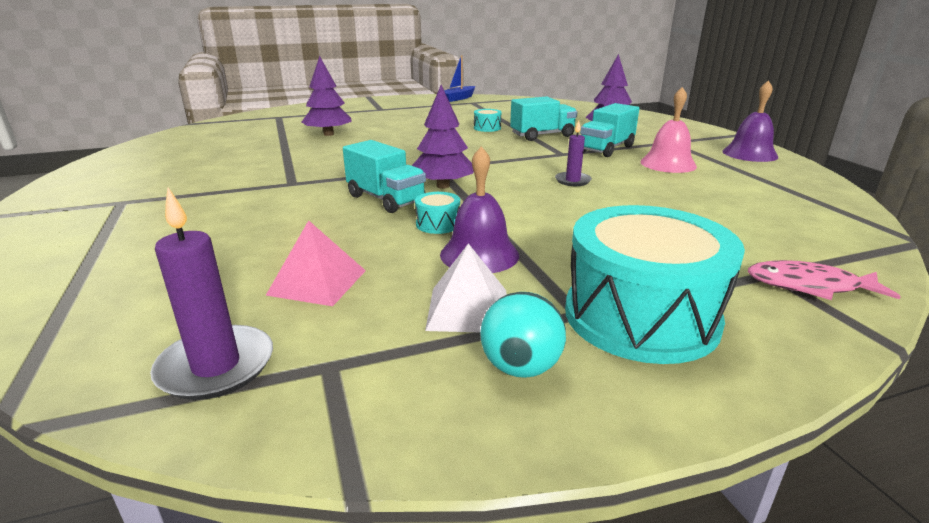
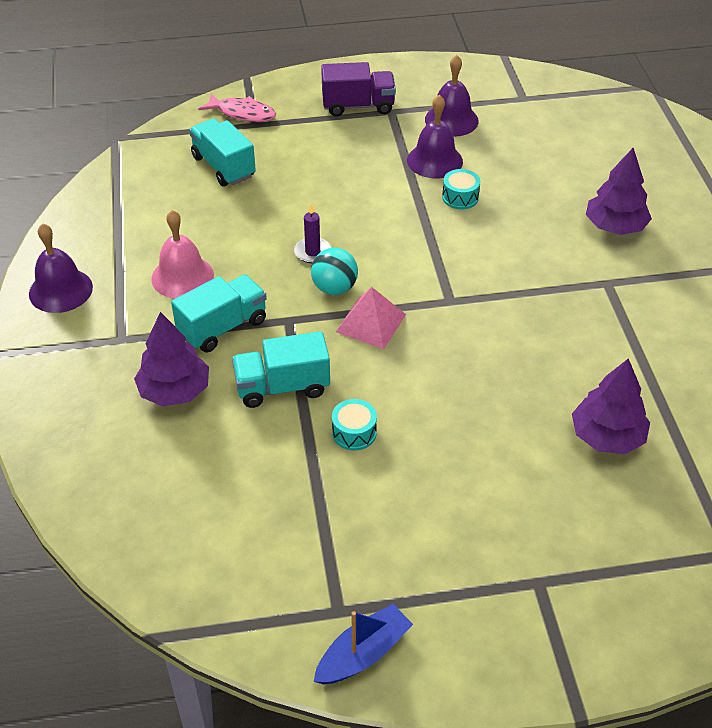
camera: 170 degrees left, 20 degrees up
purple candle [150,187,273,400] -> none
pink pyramid [266,220,366,306] -> pink pyramid moved to [336,287,406,349]
turquoise truck [343,140,426,213] -> turquoise truck moved to [189,118,256,187]
purple tree [412,85,474,189] -> purple tree moved to [586,148,652,235]
white pyramid [425,243,506,332] -> purple bell [425,55,479,137]
turquoise ball [480,292,566,378] -> turquoise ball moved to [311,248,358,295]
turquoise drum [565,205,745,364] -> purple truck [321,62,396,117]

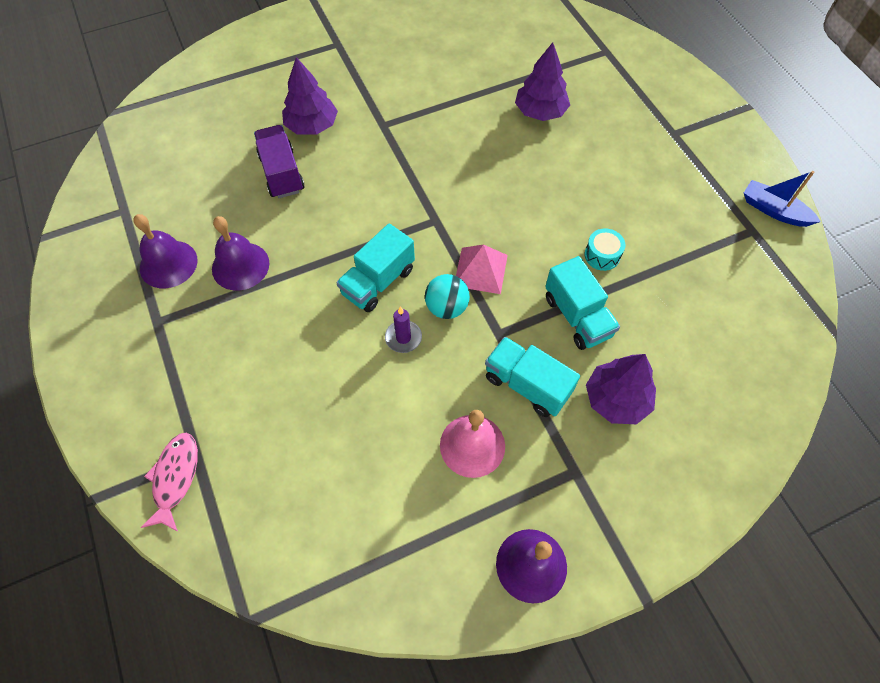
camera: 105 degrees left, 15 degrees up
turquoise truck [189,118,256,187] -> turquoise truck moved to [336,224,415,312]
purple truck [321,62,396,117] -> purple truck moved to [254,125,304,198]
turquoise drum [442,169,481,209] -> none

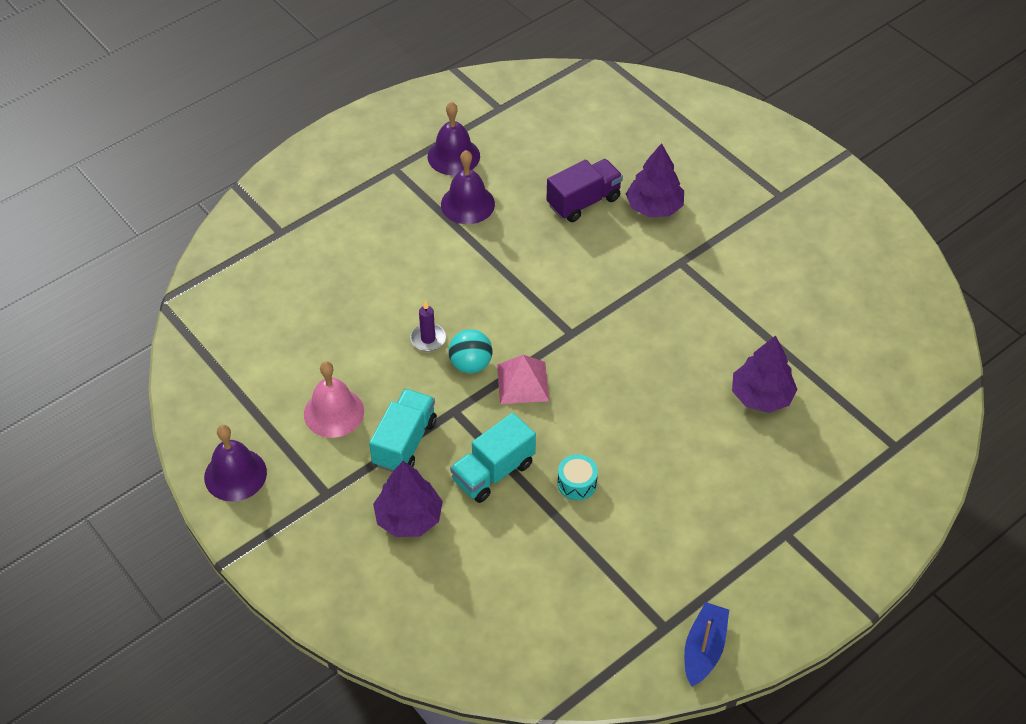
camera: 75 degrees right, 10 degrees down
pink fish [140,433,198,532] -> none
turquoise truck [336,224,415,312] -> none

